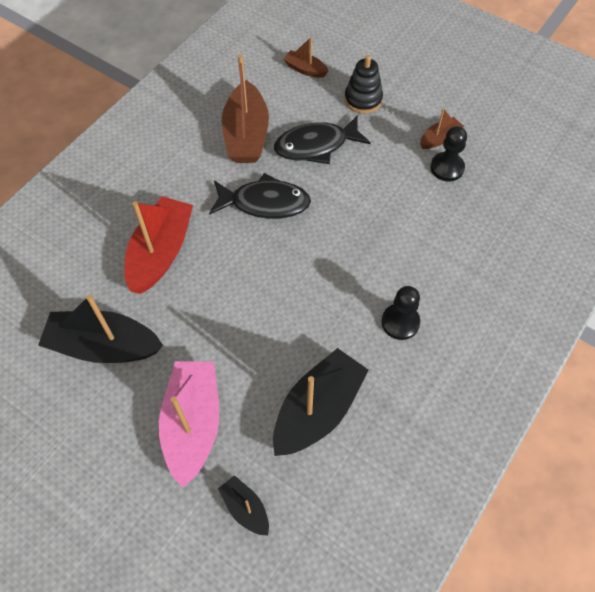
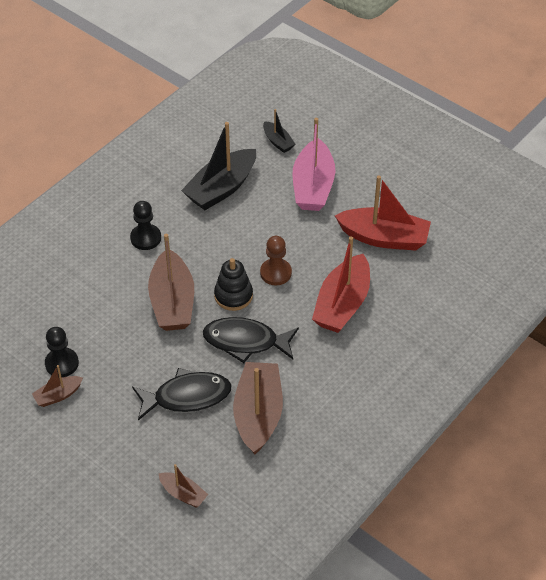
camera: 175 degrees left, 10 degrees down
black boat [38,295,163,363] -> red boat [335,175,431,251]
black stacking toy [344,55,383,114] -> black stacking toy moved to [214,258,253,311]
none -> brown boat [148,234,194,331]
none -> brown pawn [260,236,292,285]

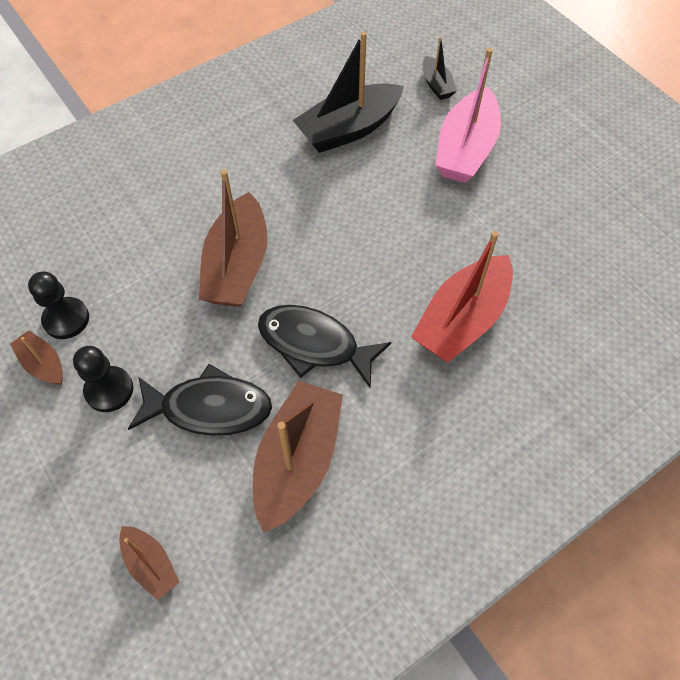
camera: 15 degrees right, 10 degrees up
brown boat [32,365,83,407] -> brown boat turned 60 degrees clockwise [10,330,63,385]
black pawn [130,201,161,250] -> black pawn moved to [73,346,133,412]
black stacking toy [214,258,253,311] -> none
brown pawn [260,236,292,285] -> none
red boat [335,175,431,251] -> none

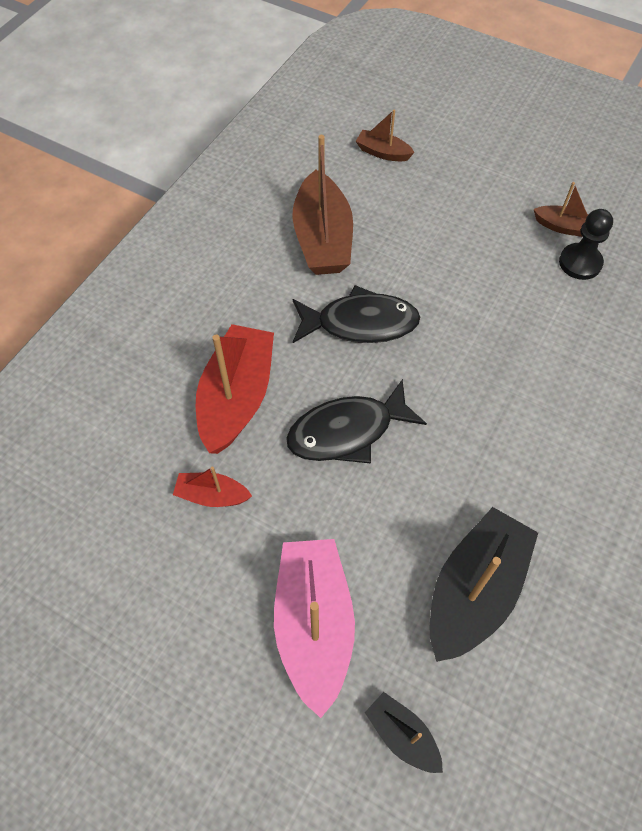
camera: 155 degrees right, 0 degrees up
black pawn [73,346,133,412] -> none
black fish [128,364,272,436] -> black fish moved to [286,379,427,463]
brown boat [199,170,267,307] -> none
none -> red boat [173,467,252,507]

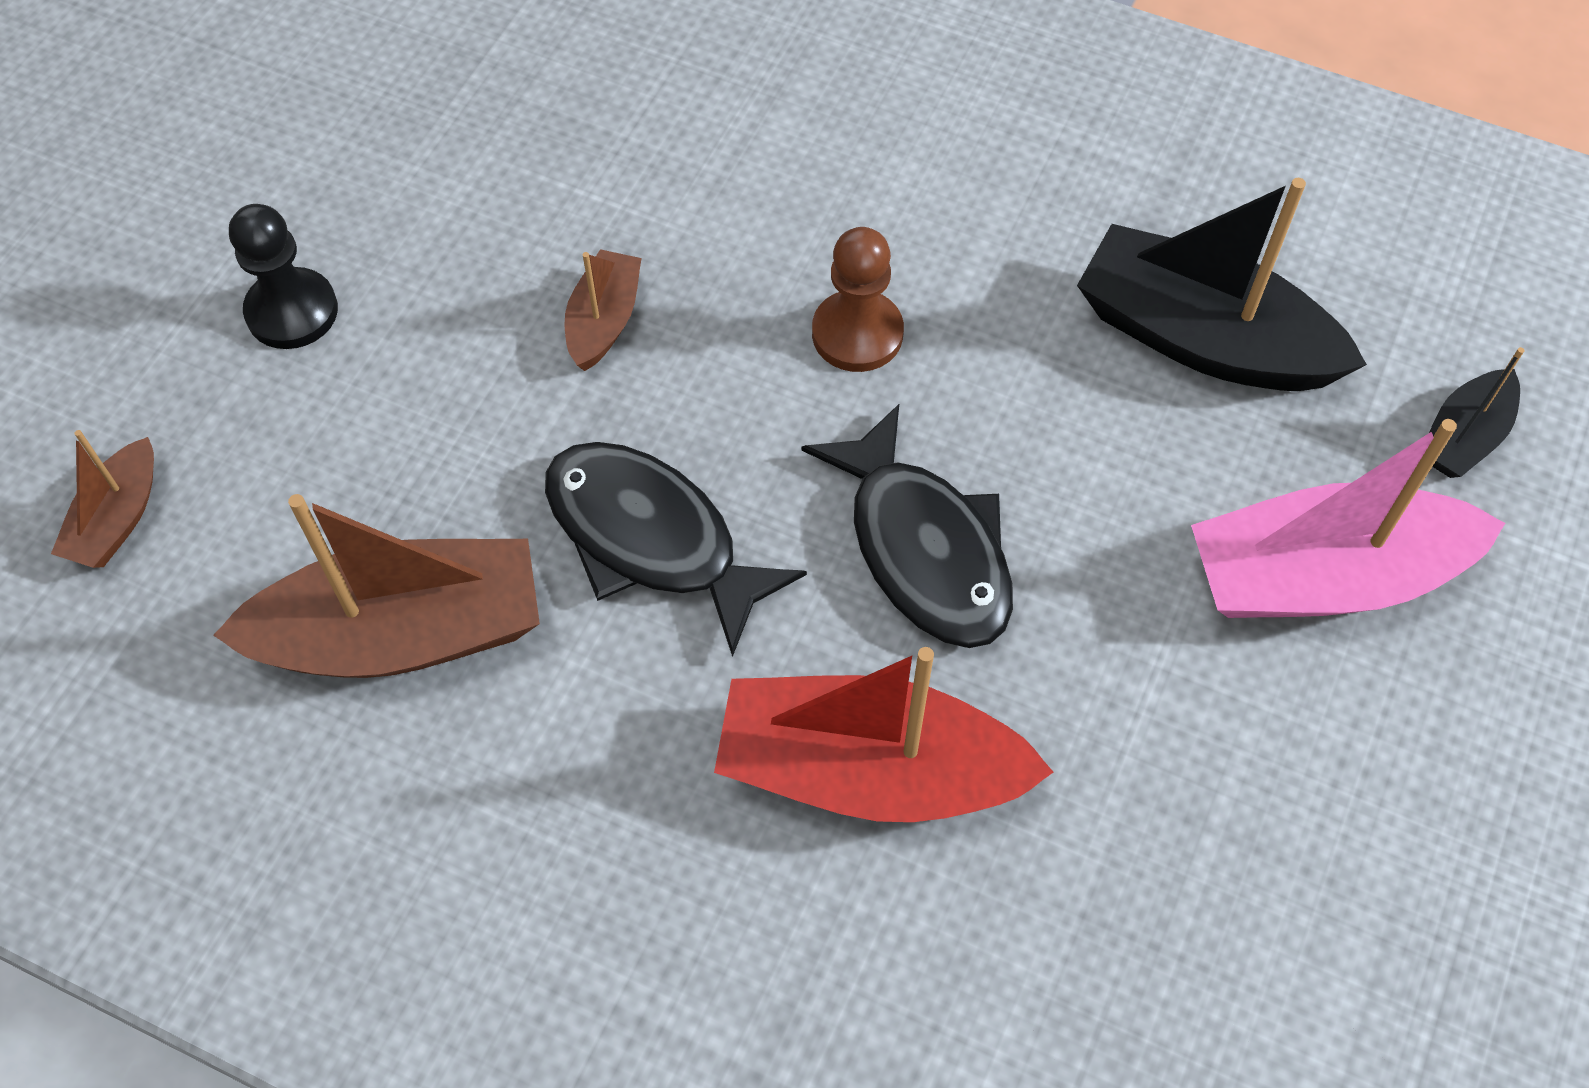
camera: 95 degrees left, 0 degrees up
red boat [173,467,252,507] -> none
black fish [293,285,420,343] -> black fish turned 45 degrees counterclockwise [545,442,807,657]
brown boat [534,182,589,237] -> brown boat moved to [565,249,641,371]
black pawn [559,209,613,280] -> black pawn moved to [229,204,338,349]
none -> brown pawn [812,227,904,372]

